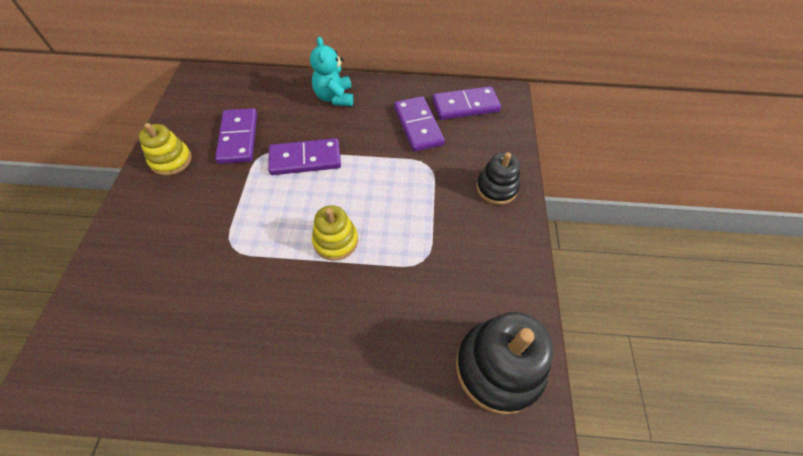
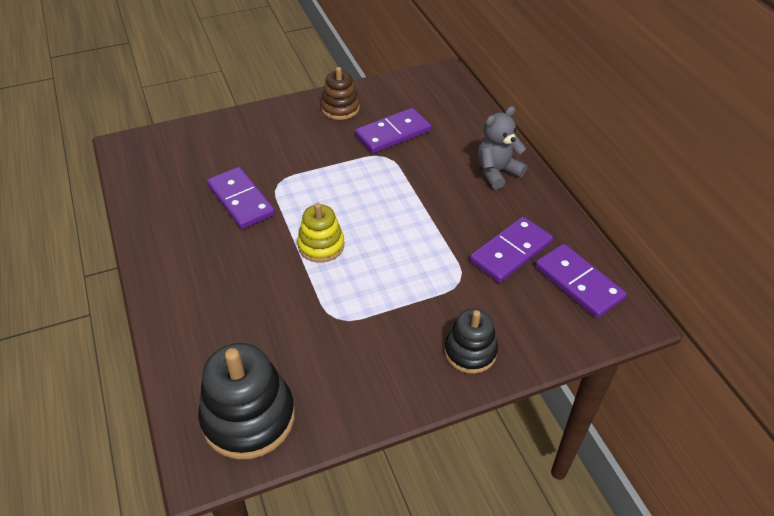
camera: 65 degrees right, 10 degrees down
yellow stacking toy [138,123,192,176] -> brown stacking toy [321,67,360,120]
purple domino [268,138,341,175] -> purple domino moved to [207,167,275,229]
turquoise teddy bear [310,36,353,106] -> grey teddy bear [477,106,527,190]

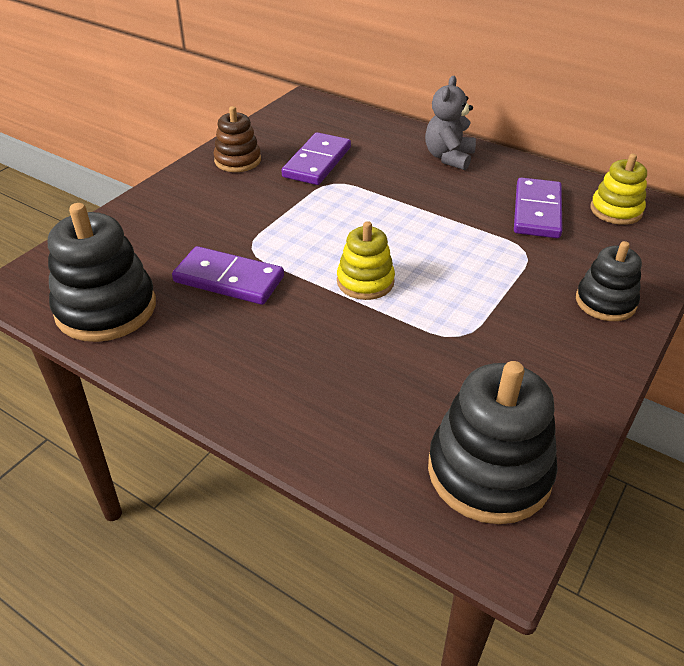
camera: 35 degrees left, 5 degrees down
purple domino [535,244,627,318] -> yellow stacking toy [591,154,647,225]
none -> black stacking toy [48,203,156,342]

